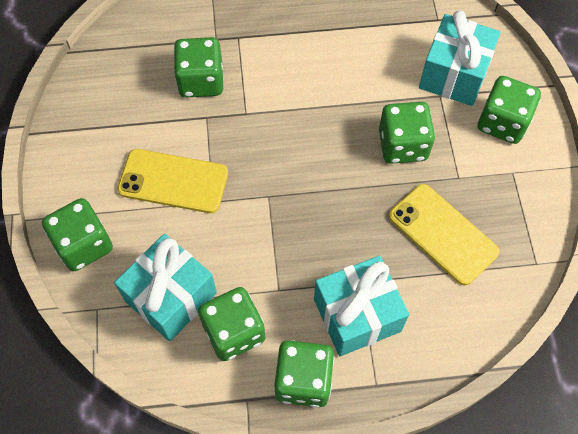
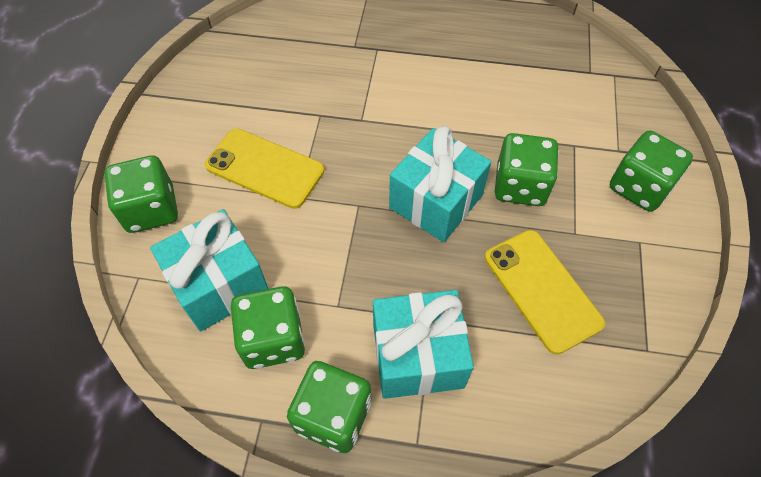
camera: 15 degrees right, 5 degrees down
green dice [174,37,223,98] -> none
turquoise gift [419,10,500,106] -> turquoise gift moved to [389,126,491,242]

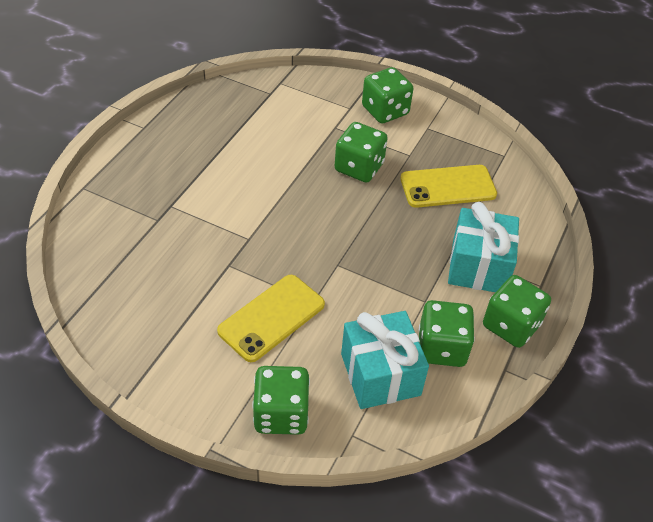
camera: 75 degrees left, 10 degrees down
turquoise gift [389,126,491,242] -> none

